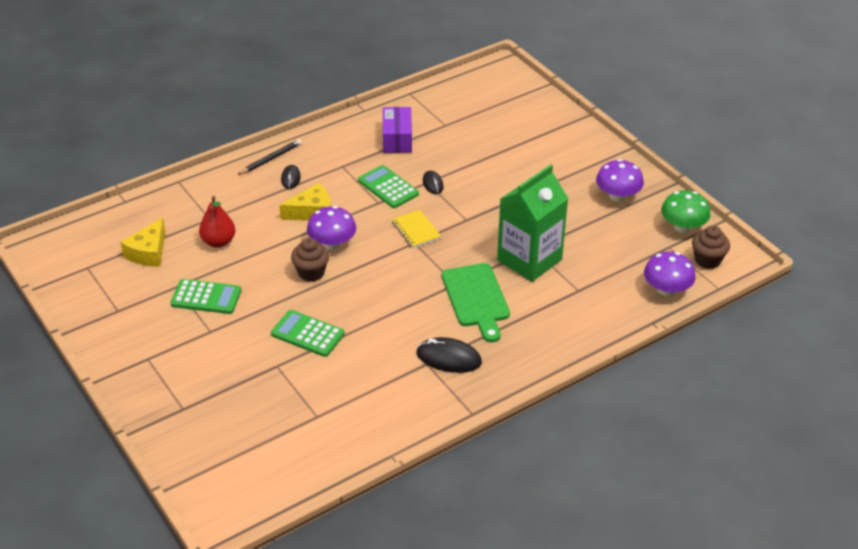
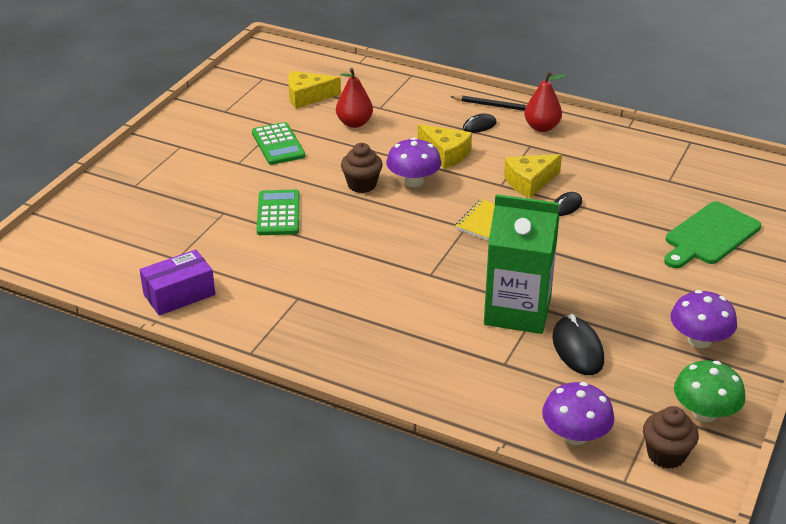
camera: 60 degrees right, 5 degrees down
green calculator [358,165,419,208] -> yellow cheese [504,154,562,198]
purple box [383,107,412,153] -> purple box moved to [140,250,215,316]
black mouse [417,337,482,373] -> black mouse moved to [552,314,604,375]
green cutting board [442,263,510,342] -> green cutting board moved to [664,201,761,268]
none -> red pear [524,71,566,132]

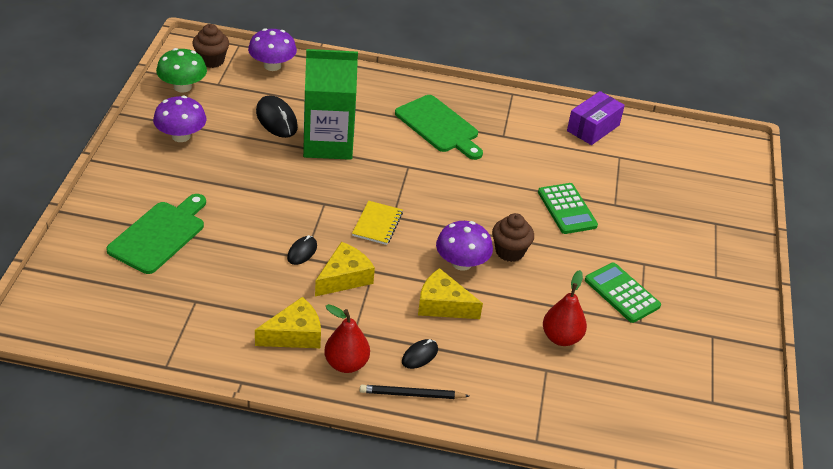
camera: 160 degrees right, 5 degrees up
yellow cheese [288,71,341,109] -> yellow cheese moved to [255,297,321,348]
none -> green cutting board [395,95,483,160]

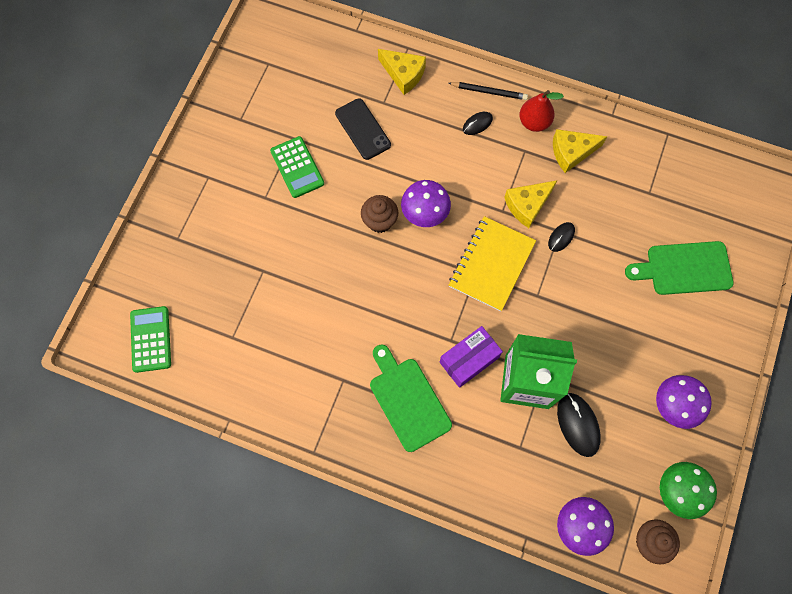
camera: 165 degrees left, 30 degrees up
green cutting board [106,194,206,274] -> green cutting board turned 45 degrees clockwise [625,241,734,295]
yellow notebook [352,201,403,245] -> yellow notebook [449,216,536,311], size x1.75
yellow cheese [418,268,483,319] -> yellow cheese moved to [378,49,426,95]
green calculator [538,183,598,234] -> green calculator moved to [130,306,171,373]
red pear [543,270,587,346] -> black phone [335,99,391,160]
purple box [567,91,625,145] -> purple box moved to [440,326,503,388]

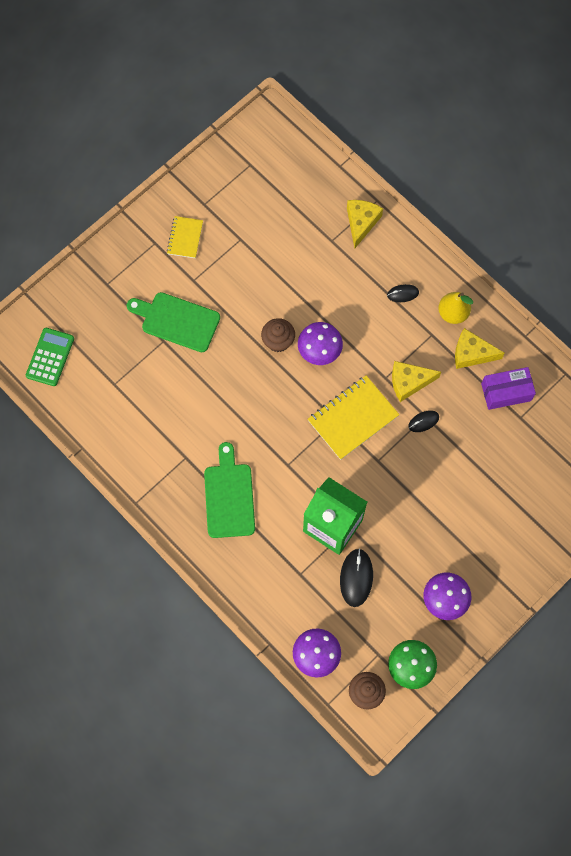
camera: 25 degrees right, 0 degrees up
green calculator [270,136,324,198] -> none
black phone [335,99,391,160] -> none
yellow cheese [378,49,426,95] -> yellow cheese turned 135 degrees counterclockwise [347,200,383,248]
purple box [440,326,503,388] -> purple box moved to [481,367,536,410]
black pencil [448,82,528,100] -> none
red pear [519,90,564,132] -> yellow pear [438,292,473,324]
green cutting board [625,241,734,295] -> green cutting board moved to [127,292,220,352]
none -> yellow notebook [167,216,203,258]

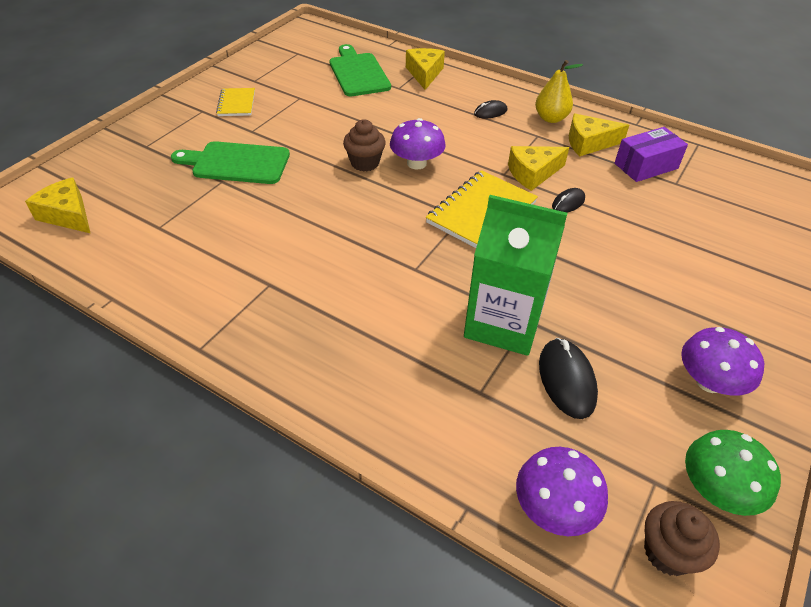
camera: 15 degrees left, 25 degrees down
green calculator [26,328,74,386] -> yellow cheese [25,178,90,233]
green cutting board [204,442,255,538] -> green cutting board moved to [329,44,391,96]

